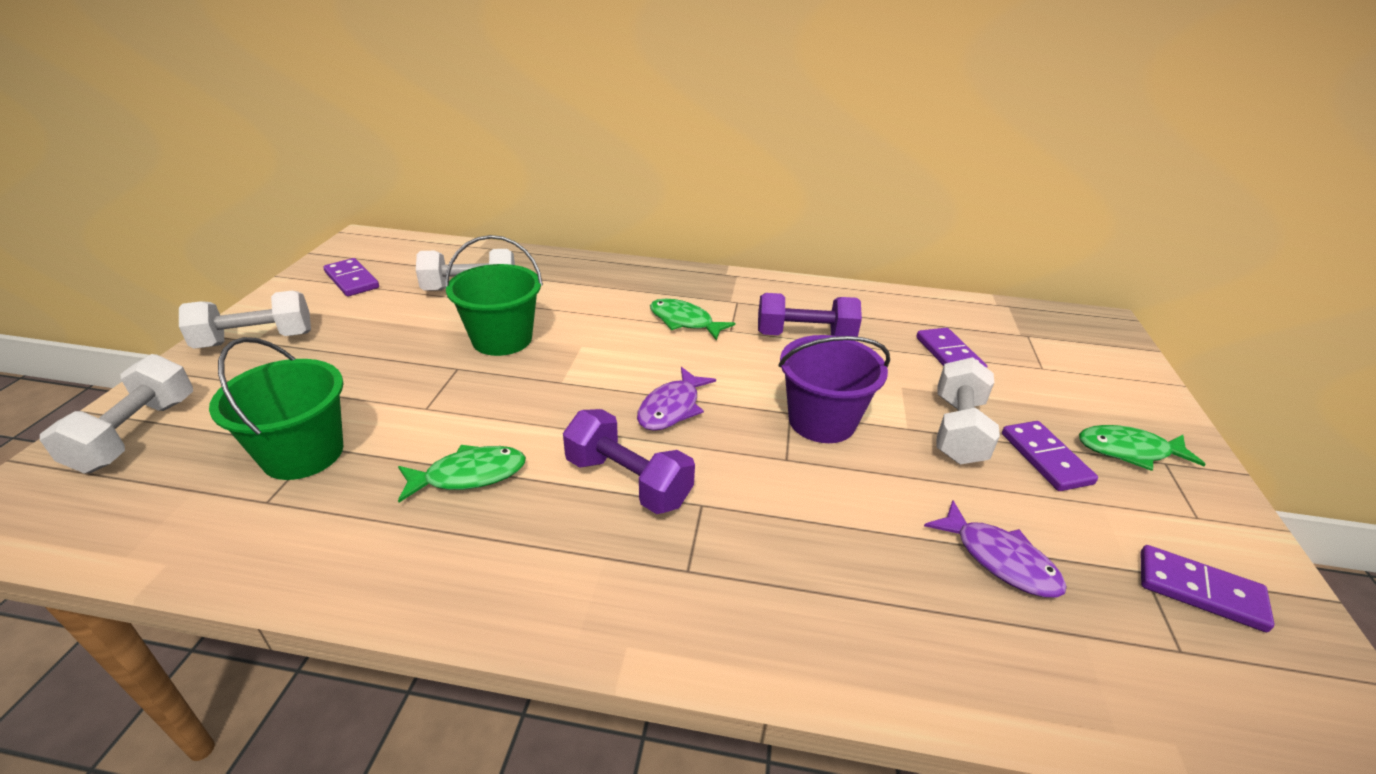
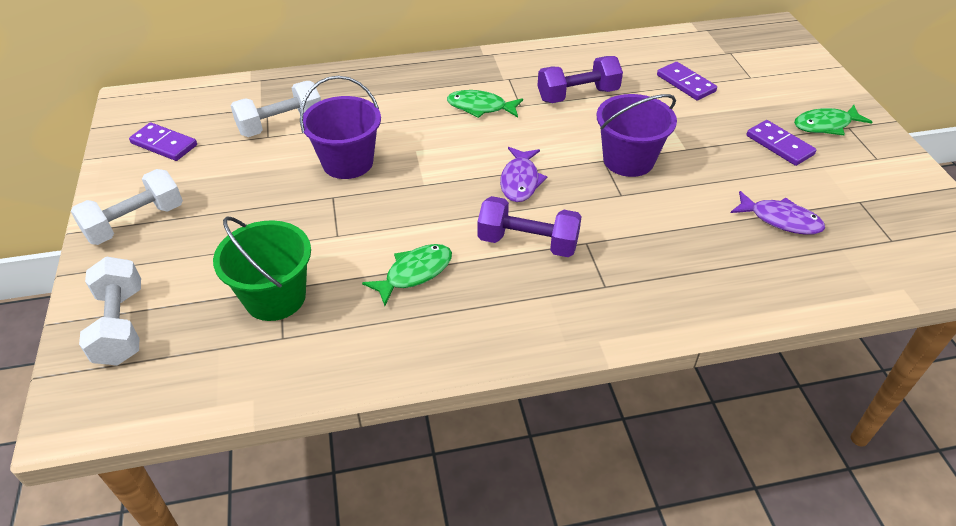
camera: 20 degrees left, 10 degrees up
green bucket [445,235,543,356] -> purple bucket [300,76,381,179]
white dumbbell [937,357,1000,464] -> none
purple domino [1140,545,1274,632] -> none

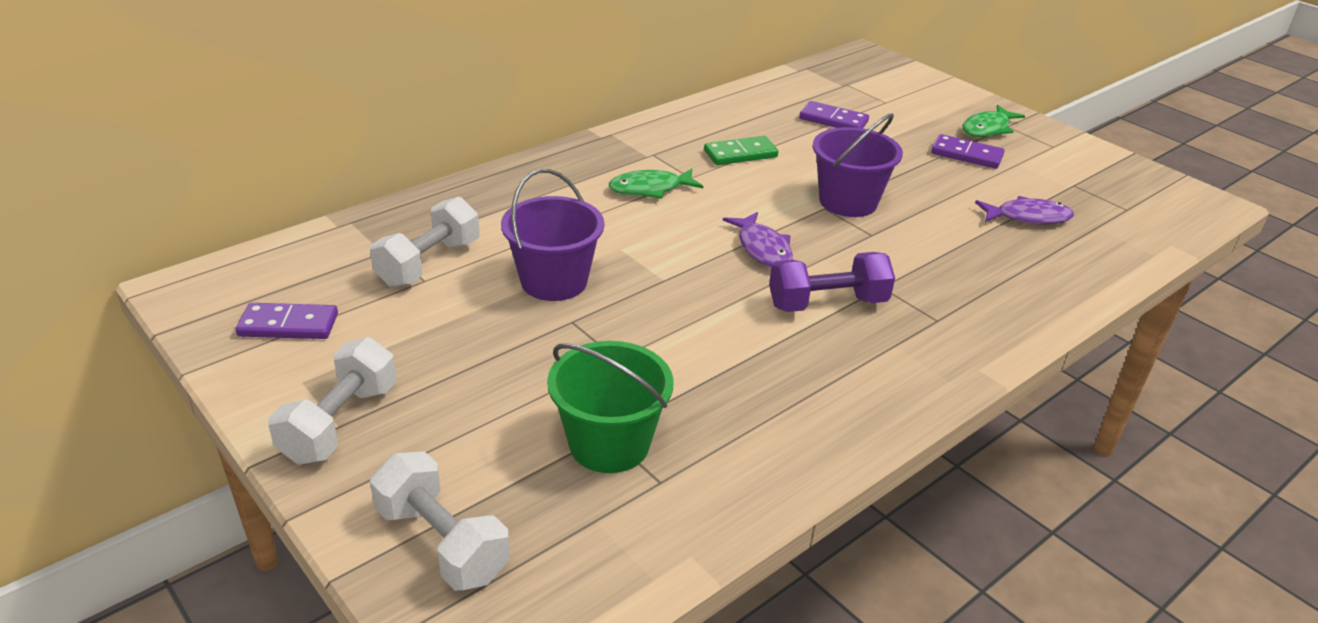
camera: 30 degrees left, 10 degrees down
green fish [362,244,452,306] -> none
purple dumbbell [537,56,623,103] -> green domino [704,136,778,165]

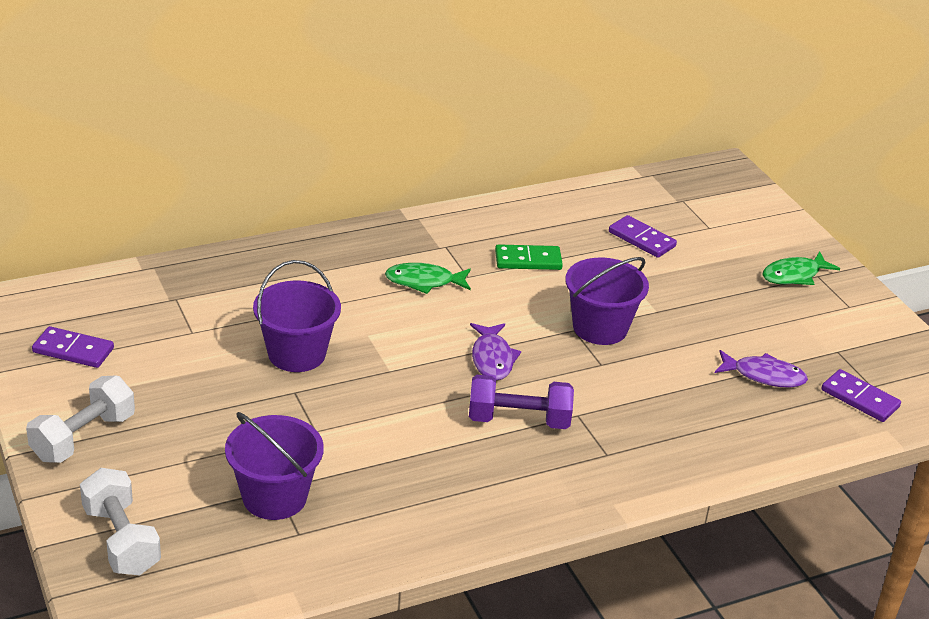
camera: 15 degrees right, 0 degrees up
white dumbbell [370,197,480,287] -> none
green bucket [547,341,674,473] -> purple bucket [225,412,324,520]
purple domino [931,134,1005,169] -> purple domino moved to [821,369,901,422]

